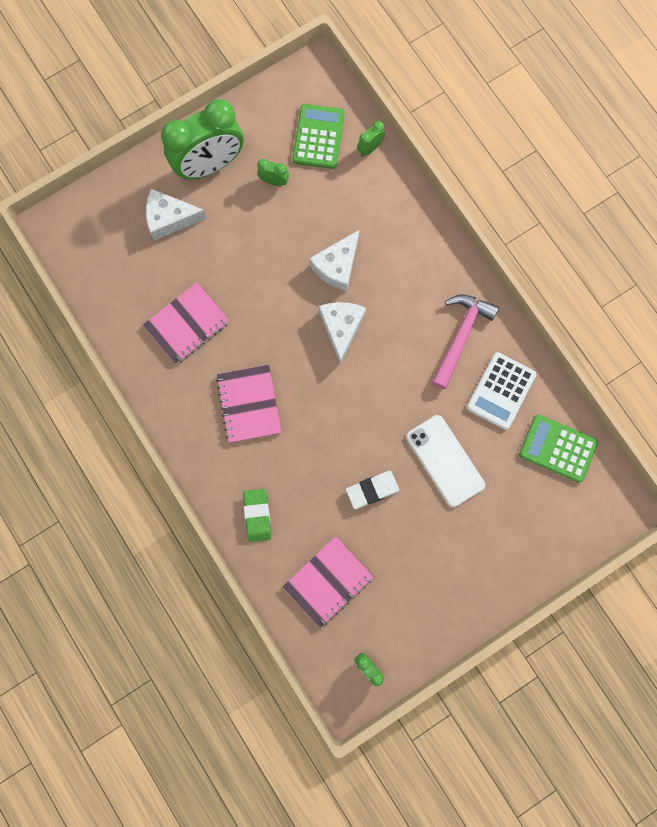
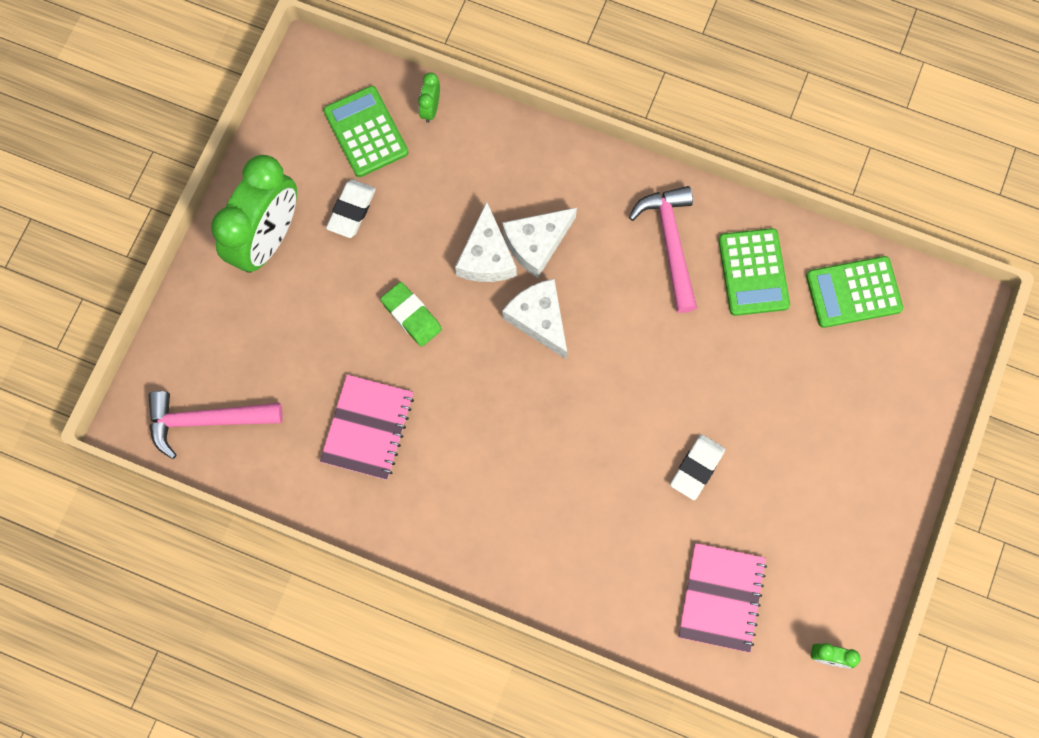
camera: 35 degrees left, 5 degrees down
white cheese [146,189,207,240] -> white cheese moved to [502,208,577,278]
pink notebook [216,365,282,443] -> none
green eraser [243,489,271,542] -> green eraser moved to [380,282,442,347]
green clock [257,159,289,186] -> white eraser [326,179,376,238]
white phone [406,415,485,507] -> none
white calculator [467,352,536,430] -> green calculator [718,228,790,316]
none -> pink hammer [148,391,283,459]

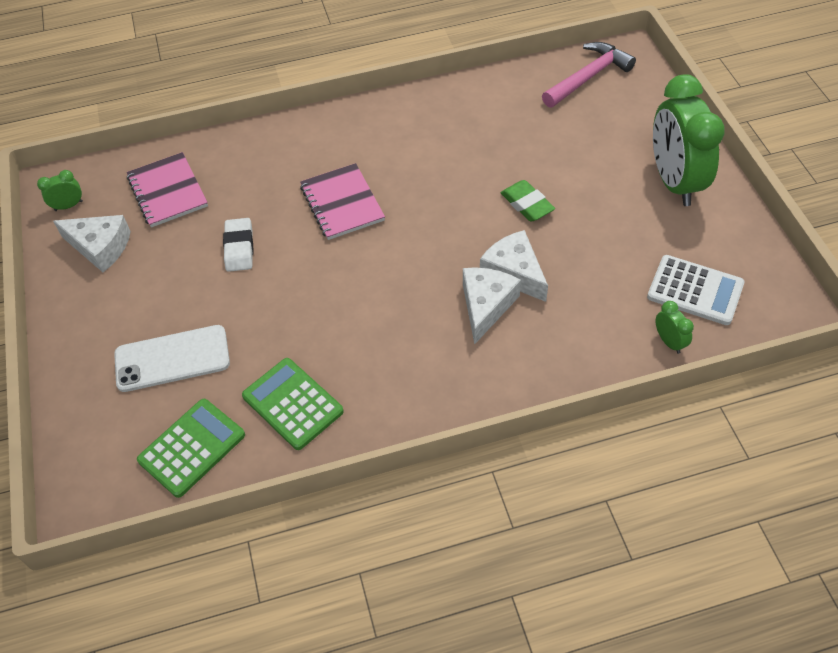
camera: 145 degrees right, 20 degrees down
pink notebook [320,374,414,480] -> pink notebook moved to [300,163,385,240]
green calculator [323,86,408,177] -> white calculator [647,255,745,325]
white eraser [326,179,376,238] -> none
green eraser [380,282,442,347] -> green eraser turned 45 degrees clockwise [501,180,555,222]
white cheese [502,279,567,359] -> white cheese moved to [53,215,131,272]
pink hammer [629,186,697,313] -> none
none -> white phone [114,325,230,392]

